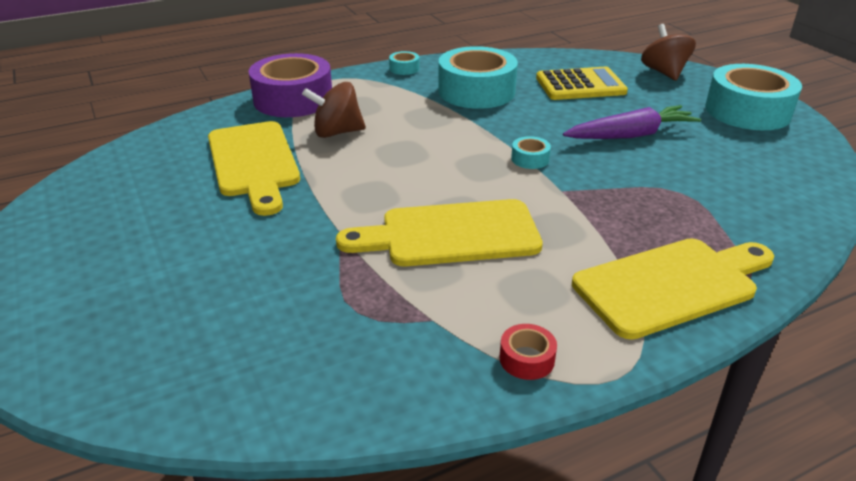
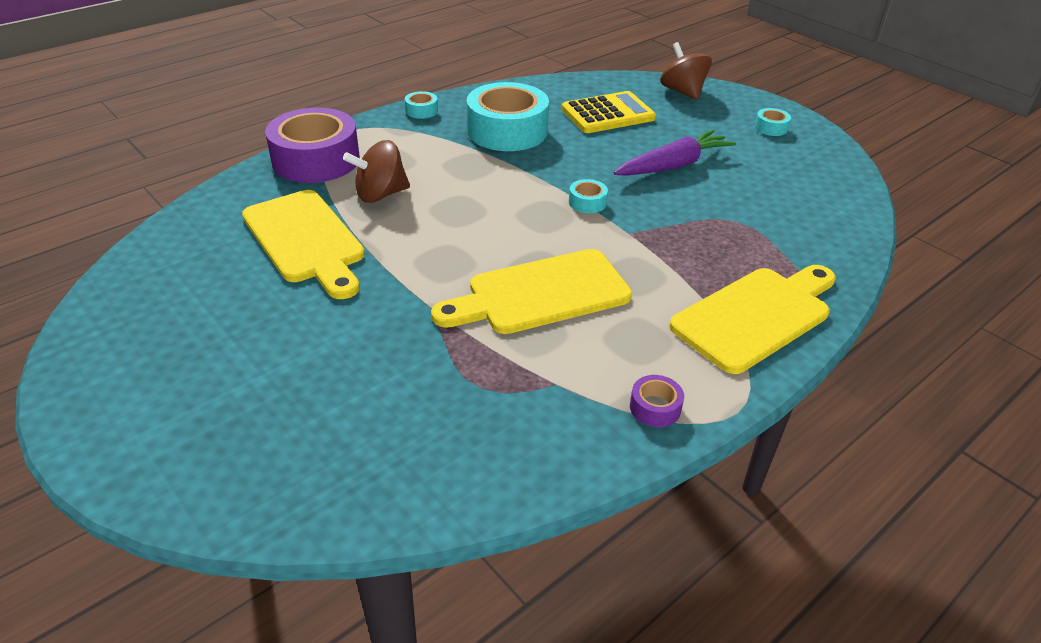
camera: 15 degrees left, 5 degrees up
red tape [500,324,557,380] -> purple tape [630,375,684,427]
turquoise tape [705,64,802,130] -> turquoise tape [755,108,791,136], size x0.41

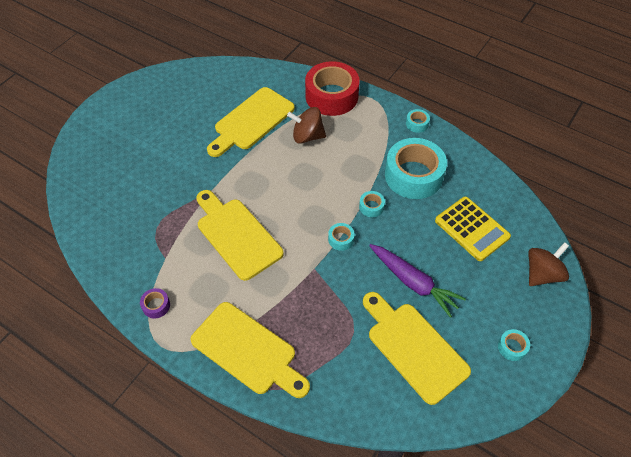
camera: 75 degrees right, 15 degrees up
purple tape [265,107,360,183] -> red tape [305,61,360,116]
brown spinning top [343,140,410,203] -> brown spinning top turned 45 degrees counterclockwise [287,107,326,144]
none -> turquoise tape [359,191,385,217]
none -> yellow cutting board [363,292,471,405]

